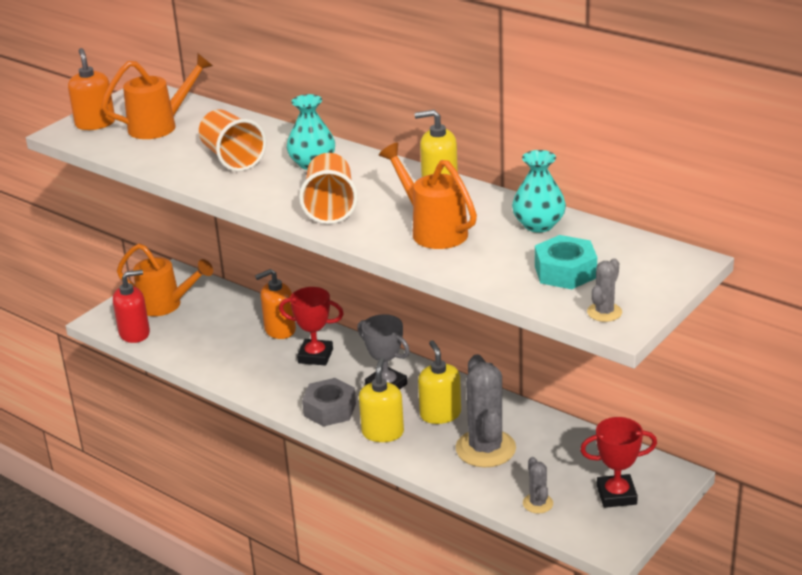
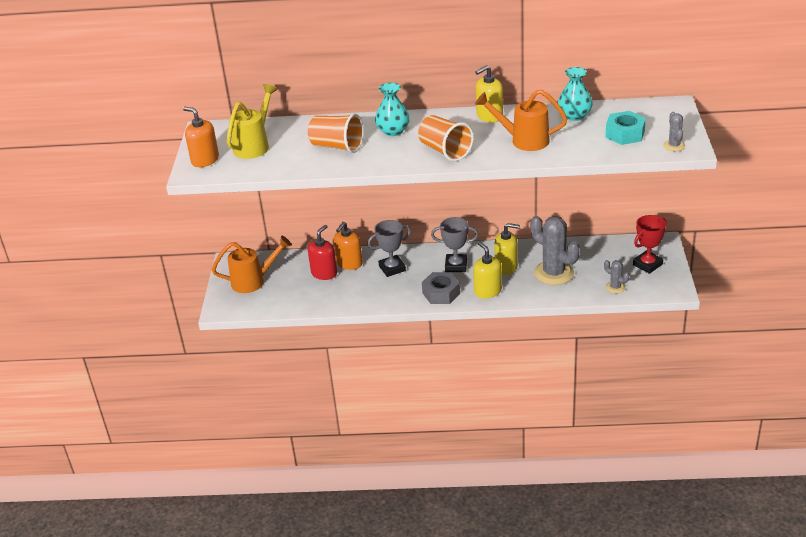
camera: 35 degrees left, 5 degrees up
orange watering can [101,53,213,139] -> yellow watering can [227,84,278,159]
red soap dispenser [113,270,150,343] -> red soap dispenser moved to [308,225,337,280]
red trophy [279,287,344,366] -> grey trophy [368,220,411,277]
yellow soap dispenser [418,340,461,424] -> yellow soap dispenser turned 150 degrees clockwise [494,223,520,275]

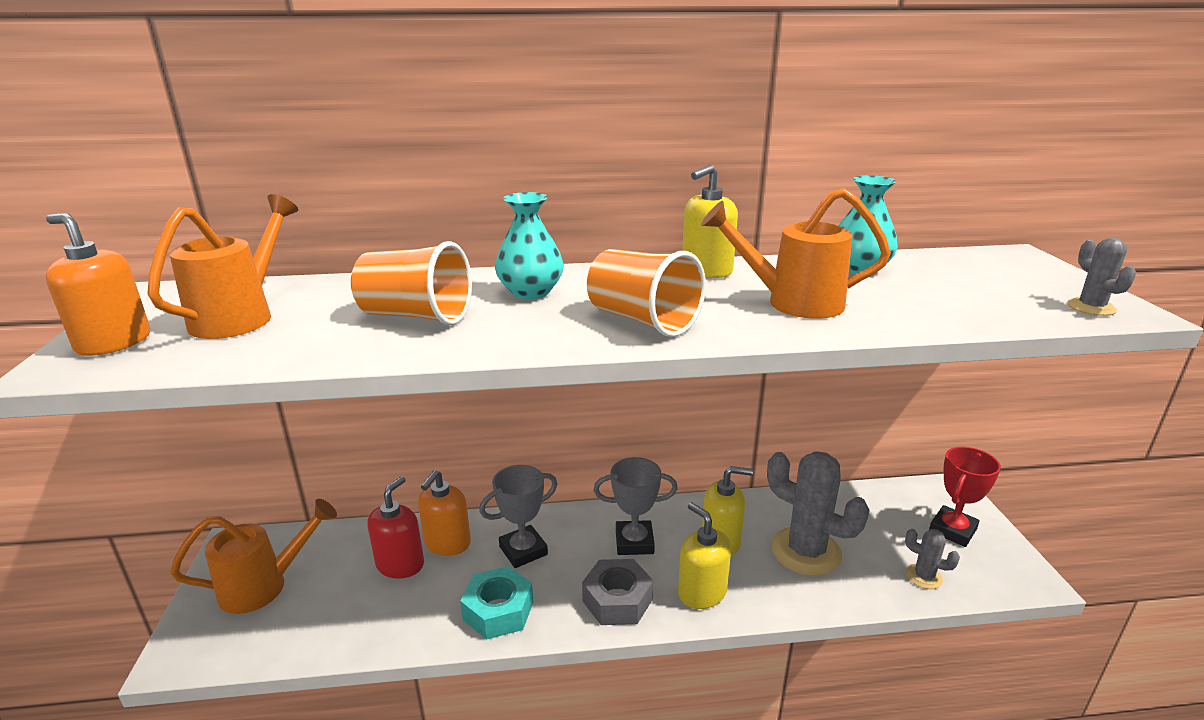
camera: 10 degrees left, 10 degrees down
yellow watering can [227,84,278,159] -> orange watering can [147,194,298,339]
turquoise nut [605,111,646,145] -> turquoise nut moved to [460,566,533,640]

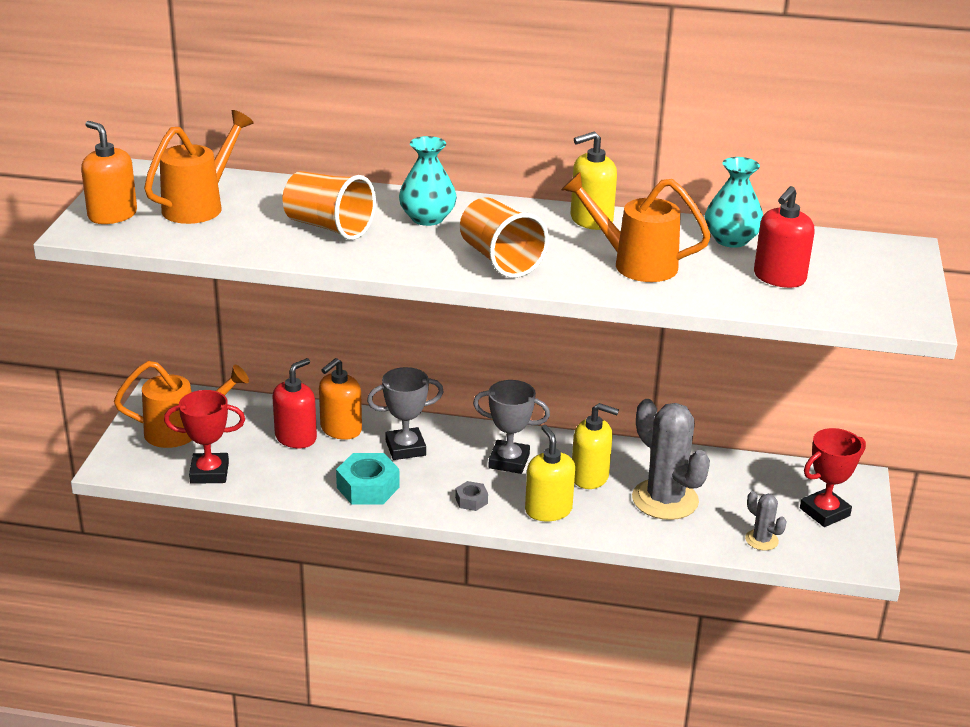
camera: 15 degrees right, 5 degrees up
grey nut [582,559,653,625] -> grey nut [455,481,488,511], size x0.53
grey cactus [1067,238,1136,316] -> none
none -> red trophy [164,390,245,484]
none -> red soap dispenser [754,186,814,288]

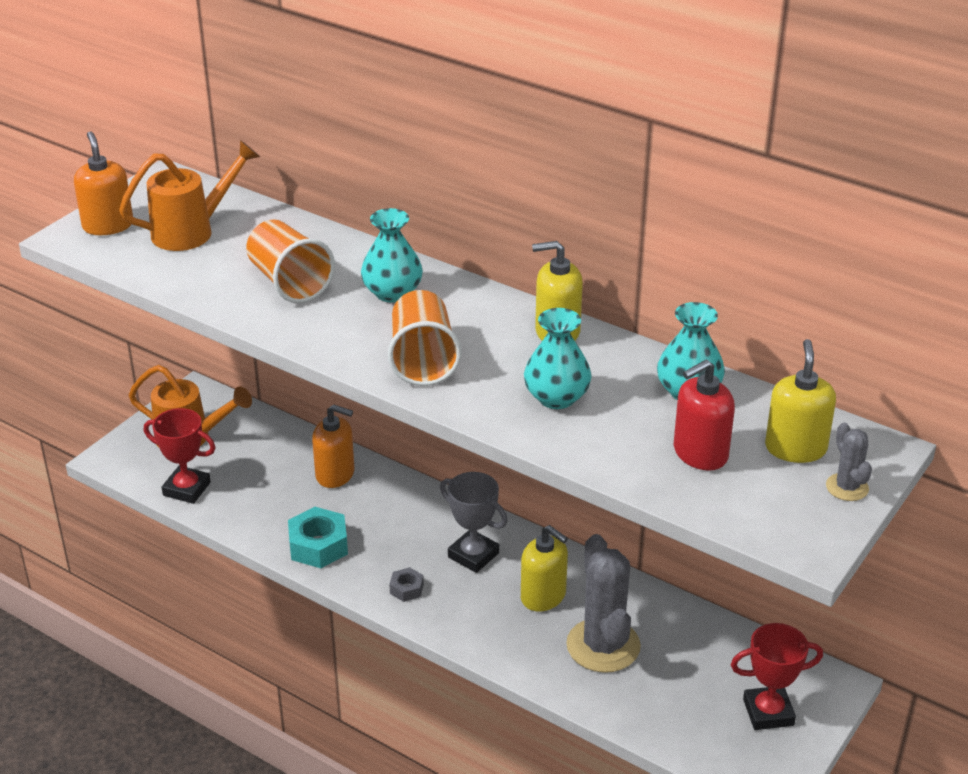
camera: 25 degrees right, 5 degrees up
red soap dispenser [272,358,317,448] -> none
orange soap dispenser [319,358,362,440] -> orange soap dispenser turned 135 degrees counterclockwise [312,404,355,488]
grey trophy [367,367,444,460] -> none
yellow soap dispenser [525,425,575,521] -> yellow soap dispenser moved to [765,339,836,463]
orange watering can [561,172,711,282] -> turquoise vase [524,308,592,409]
grey cactus [745,491,787,550] -> grey cactus moved to [826,423,872,501]

